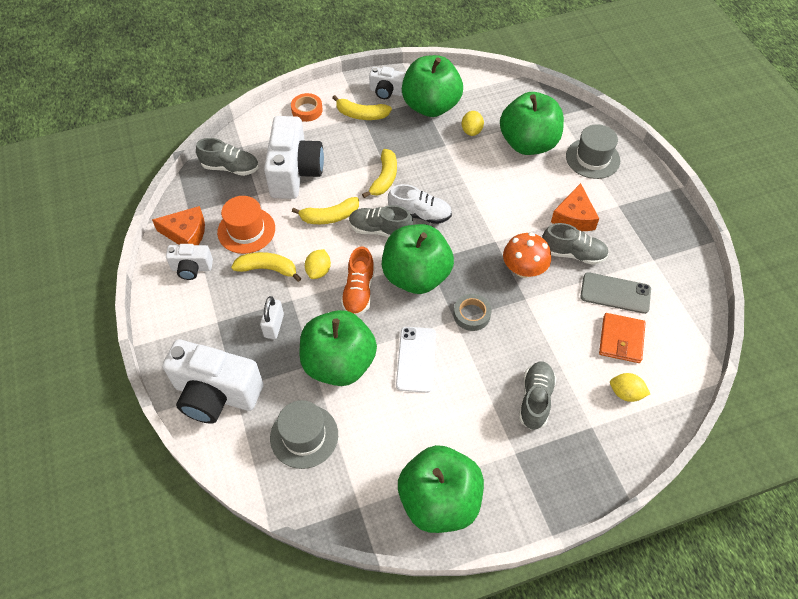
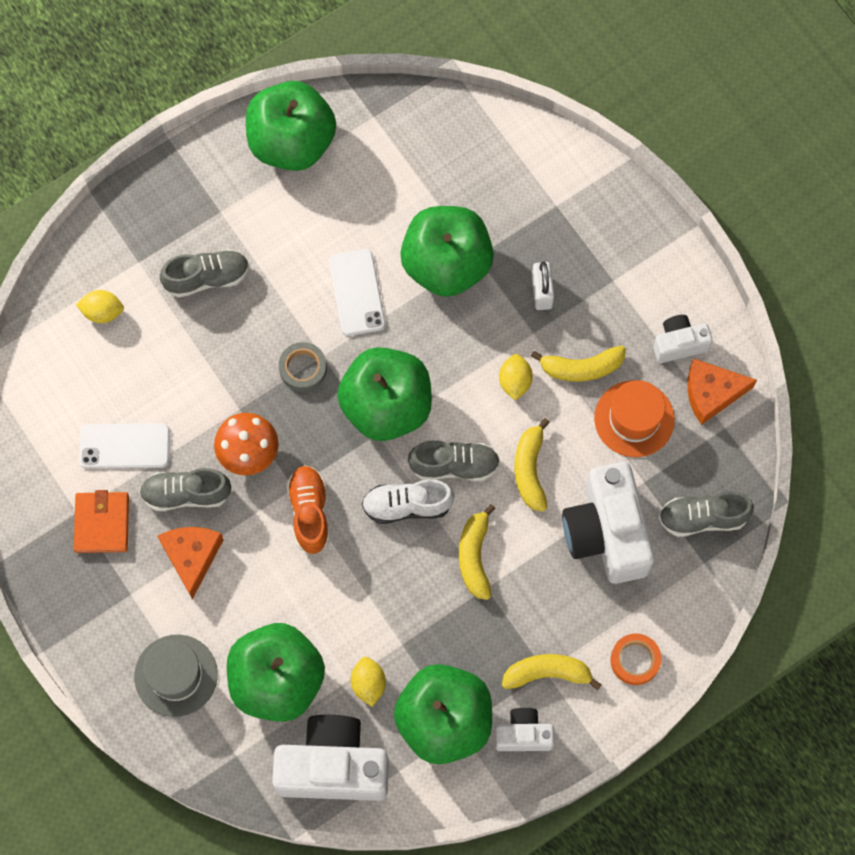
camera: 165 degrees right, 15 degrees up
white camera [162,339,264,424] -> white camera moved to [272,714,389,801]
grey hat [270,400,338,469] -> none
yellow banana [292,197,359,224] -> yellow banana turned 60 degrees counterclockwise [514,418,550,512]
orange shoe [341,246,375,316] -> orange shoe moved to [287,465,330,554]
grey shoe [519,362,556,430] -> grey shoe turned 105 degrees counterclockwise [160,249,249,298]
grey phone [580,272,651,314] -> white phone [79,423,170,469]
orange wallet [599,313,646,363] -> orange wallet moved to [74,490,129,553]

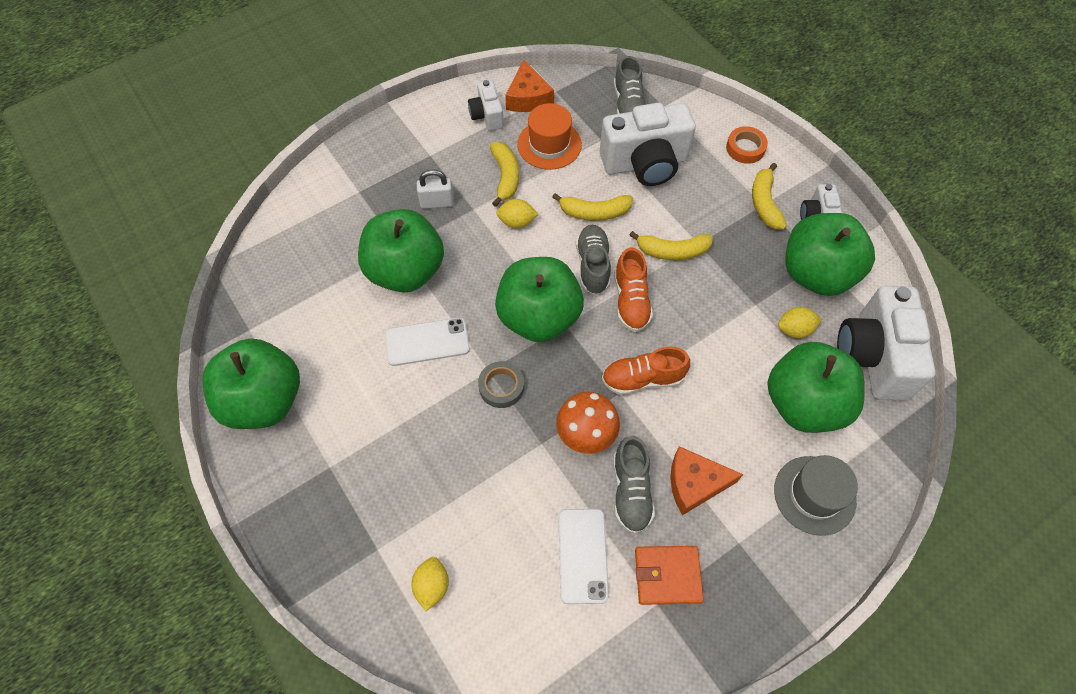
camera: 90 degrees left, 10 degrees down
grey shoe [160,249,249,298] -> none
white shoe [362,479,455,524] -> orange shoe [614,247,653,332]

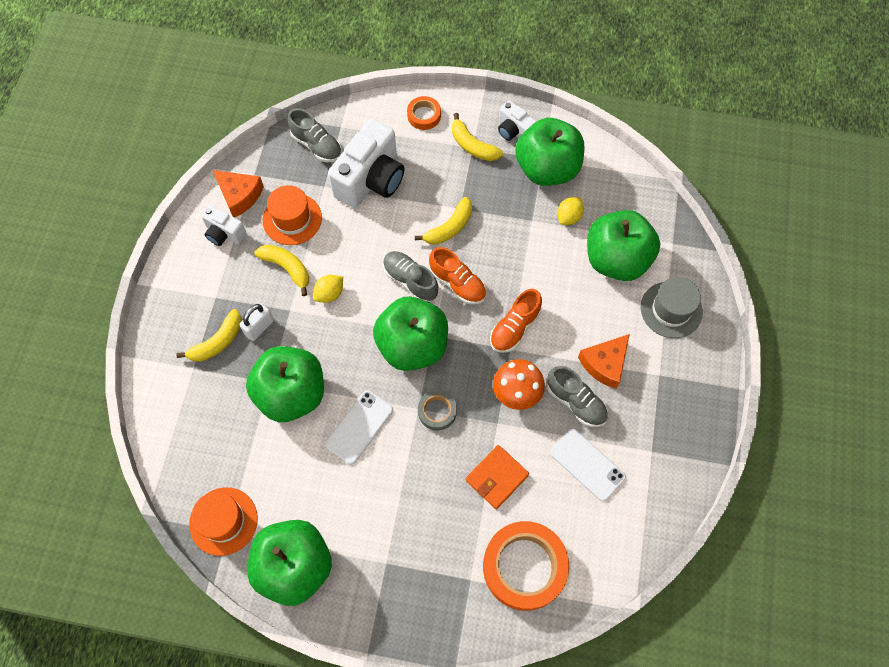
camera: 45 degrees left, 5 degrees up
yellow lemon [411,557,449,611] -> orange tape [483,521,569,611]
yellow banana [552,193,633,221] -> yellow banana moved to [176,309,241,362]
orange wallet [635,546,704,605] -> orange wallet moved to [465,445,529,509]
white camera [837,286,936,400] -> none
none -> orange hat [189,487,258,556]

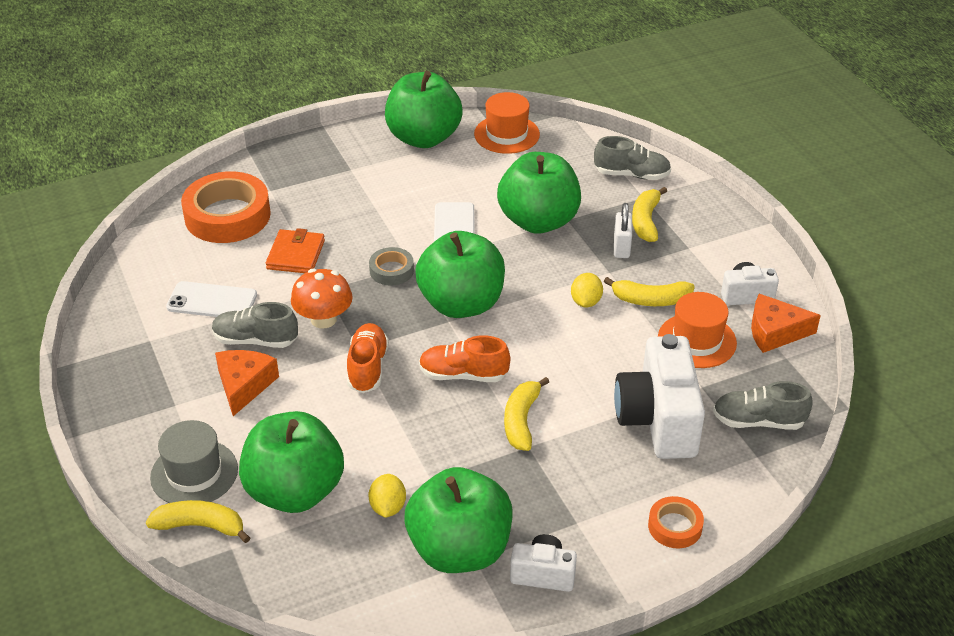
camera: 145 degrees right, 25 degrees down
grey shoe [383,251,438,302] -> grey shoe moved to [594,136,671,180]
yellow banana [452,113,503,161] -> yellow banana moved to [146,500,250,543]

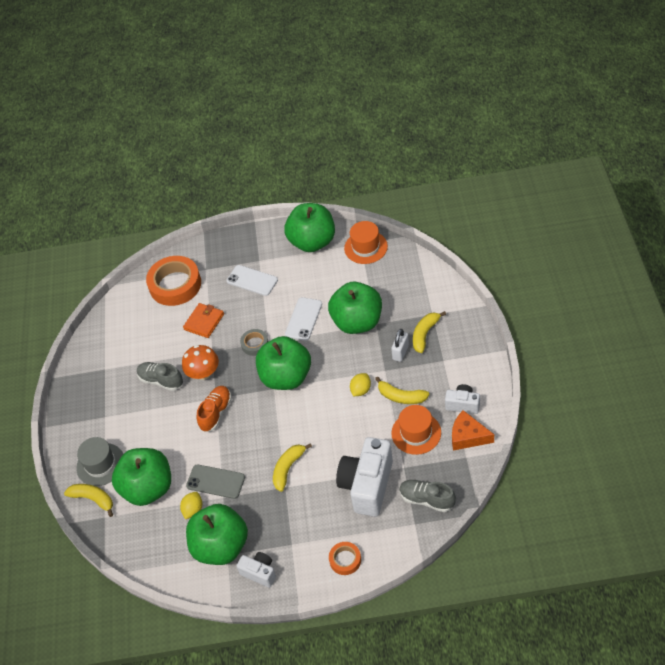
camera: 25 degrees right, 10 degrees up
white phone [166,281,257,317] -> white phone moved to [226,265,278,296]
orange cheese [215,350,279,416] -> none
orange shoe [419,335,510,382] -> none
grey shoe [594,136,671,180] -> none
none -> grey phone [186,464,245,499]

